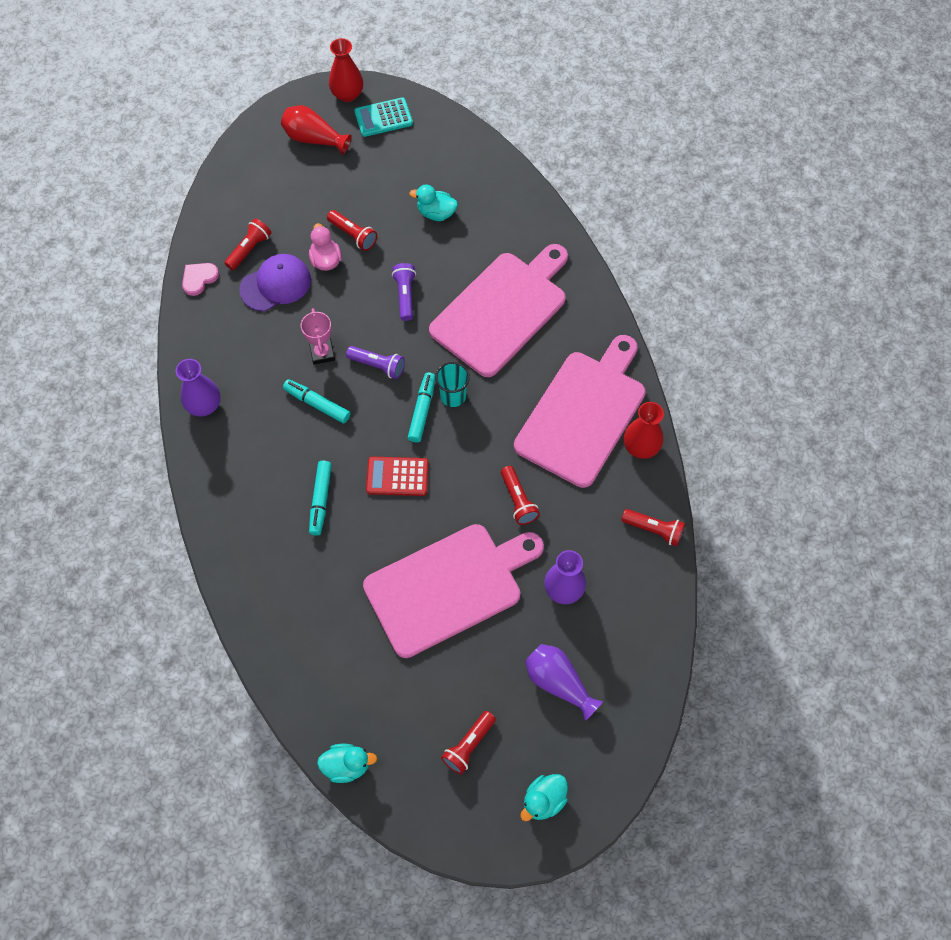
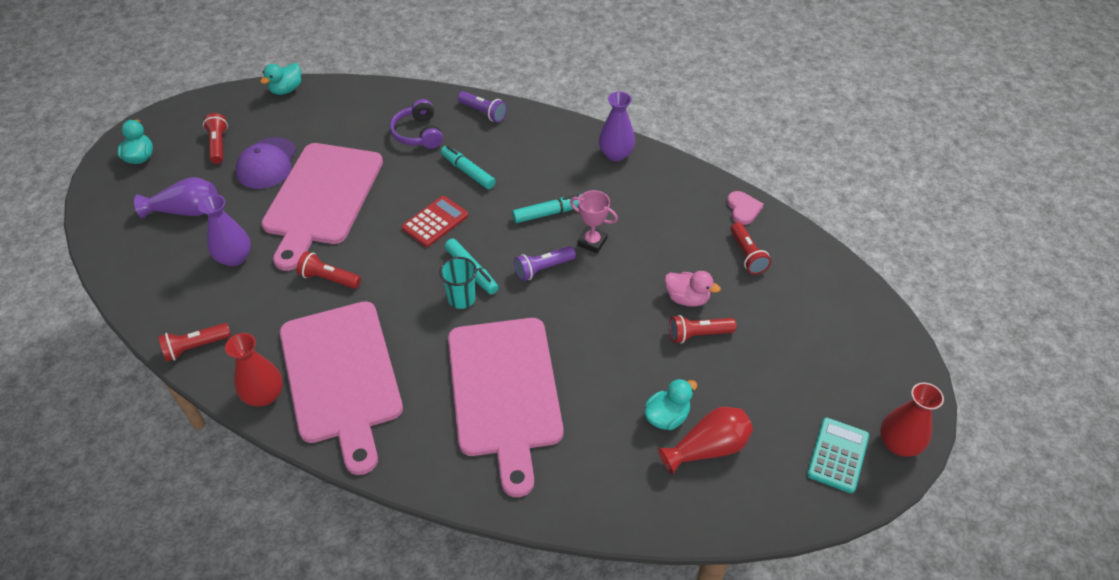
camera: 130 degrees right, 15 degrees down
purple cap [239,254,311,312] -> purple cap moved to [236,137,296,189]
red vase [281,105,352,155] -> red vase moved to [658,407,753,475]
purple flashlight [392,263,416,321] -> purple flashlight moved to [458,91,507,122]
none -> purple headphones [390,99,443,149]

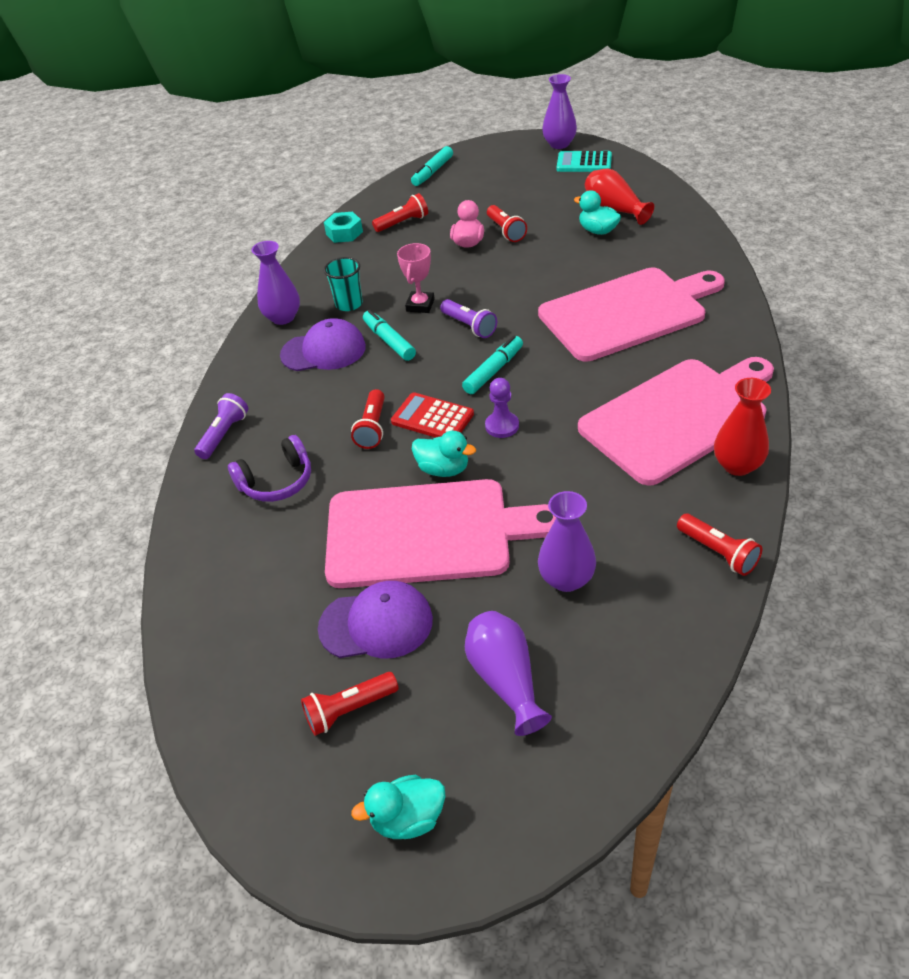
camera: 100 degrees left, 5 degrees down
turquoise duck [260,63,301,95] -> turquoise duck moved to [412,430,476,477]
red flashlight [297,251,361,289] -> red flashlight moved to [351,389,385,449]
turquoise cup [439,257,477,309] -> turquoise cup moved to [324,257,363,311]
turquoise marker [441,145,496,189] -> turquoise marker moved to [411,146,453,186]
pink heart [727,191,764,225] -> turquoise nut [324,212,363,243]
red vase [880,383,944,457] -> purple vase [542,74,577,149]
none -> purple cap [280,318,366,371]
none -> purple pawn [485,378,519,438]

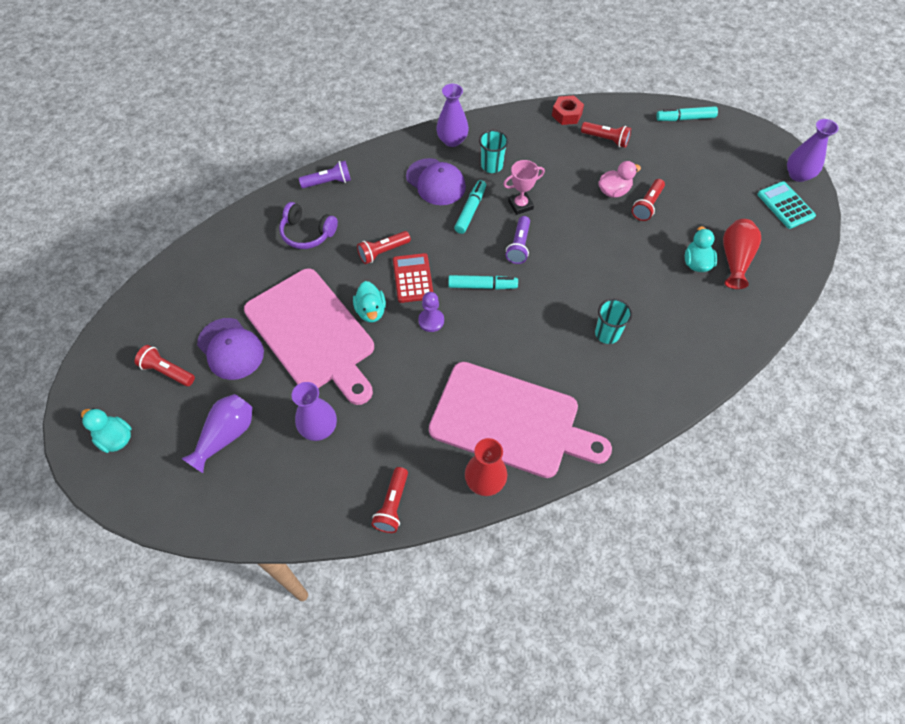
camera: 50 degrees right, 15 degrees up
turquoise nut [324,212,363,243] -> red nut [552,96,584,125]
pink cutting board [538,268,725,362] -> turquoise cup [595,298,632,344]

